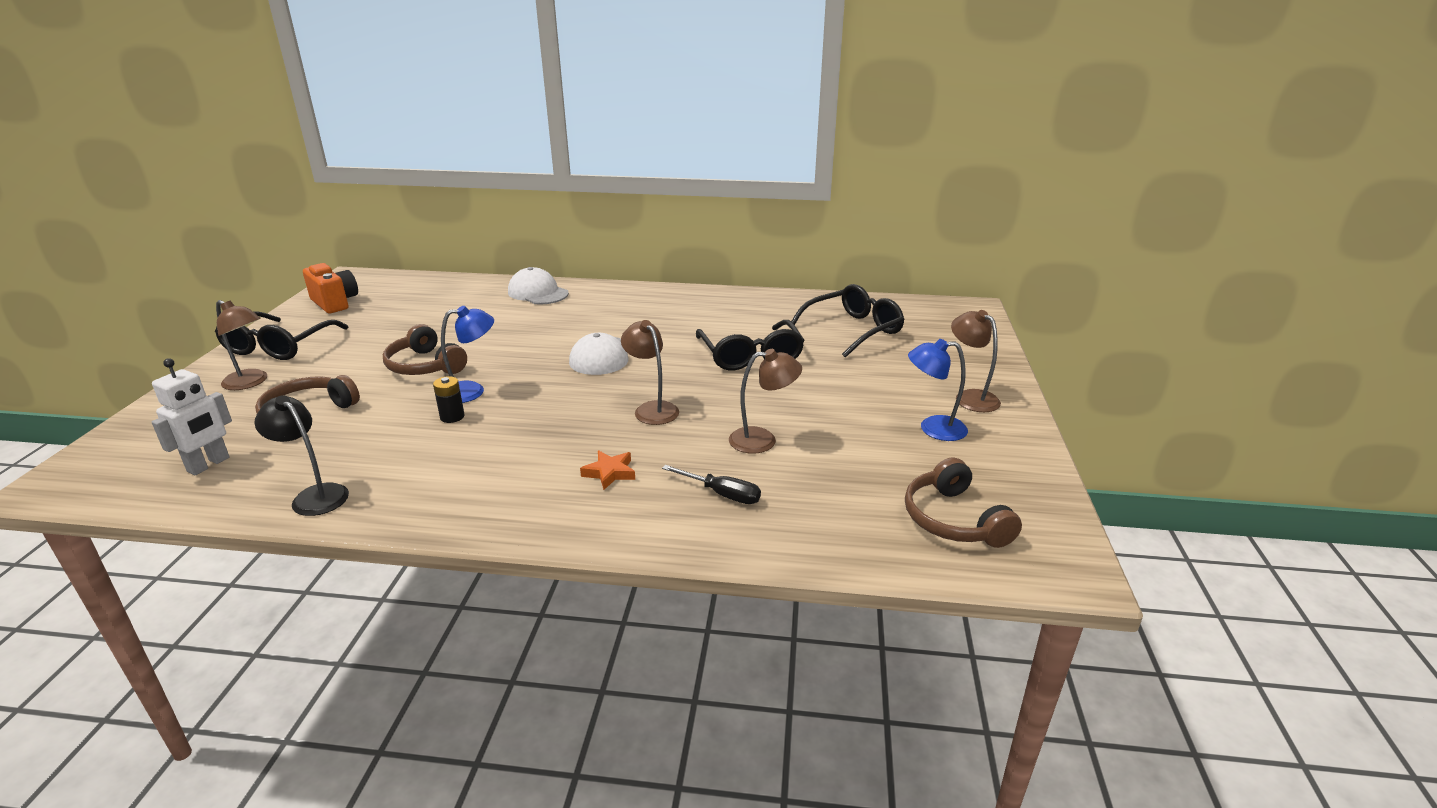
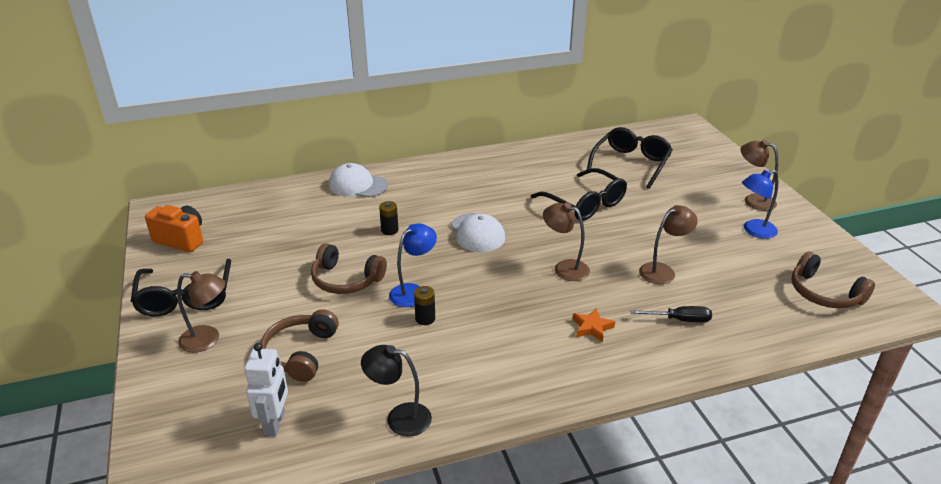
camera: 25 degrees left, 5 degrees up
none -> black battery [379,201,399,235]

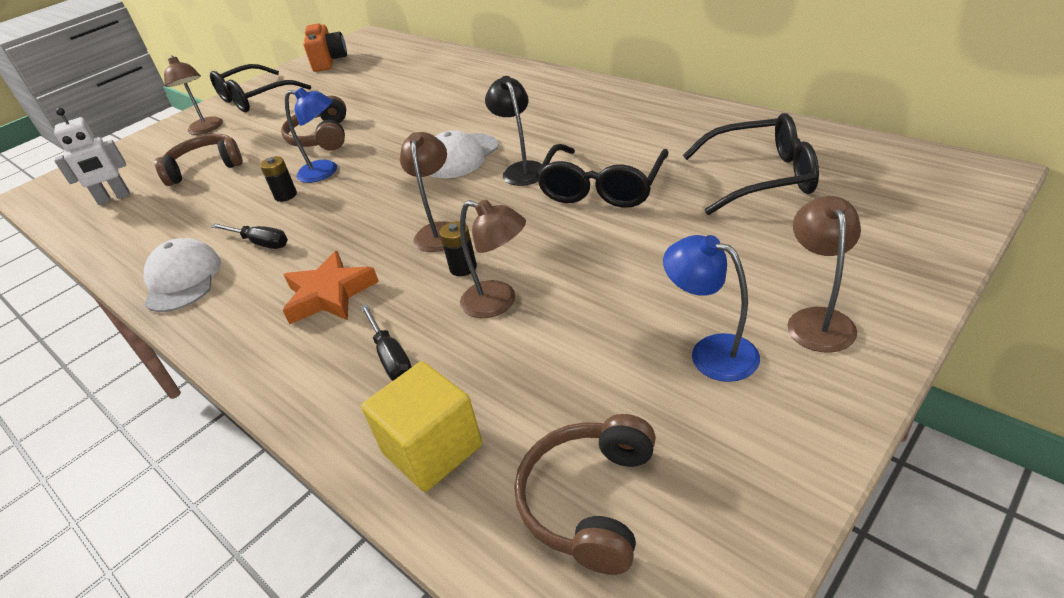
camera: 65 degrees right, 5 degrees up
white cap [329,163,388,197] -> white cap moved to [144,238,221,312]
black lamp [361,345,432,437] -> black lamp moved to [485,76,542,186]
black battery [379,201,399,235] -> black battery moved to [439,221,477,276]
orange star [573,308,615,342] -> orange star [283,251,379,324], size x1.63
none -> black screwdriver [211,223,288,249]
none -> yellow cube [361,361,482,492]

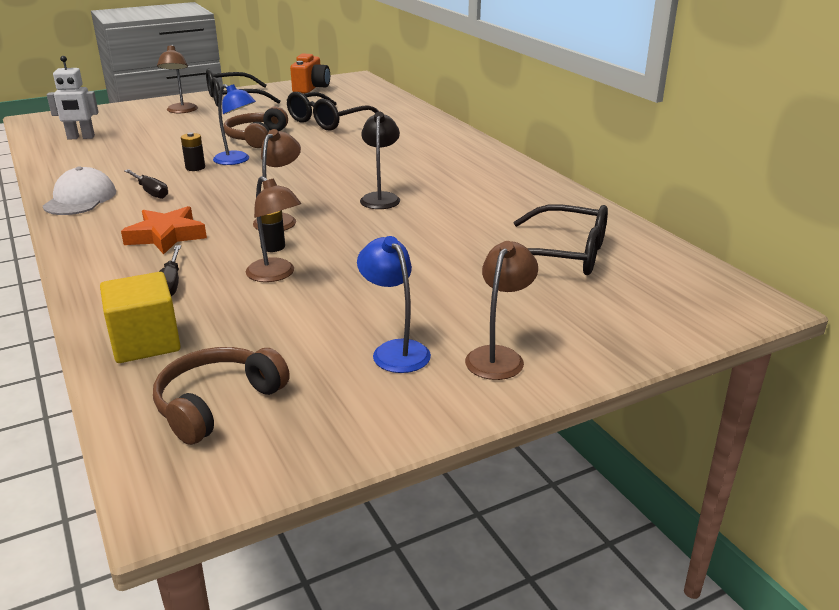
camera: 15 degrees right, 10 degrees down
brown headphones [154,134,243,186] -> none
white cap [430,130,499,178] -> none
black glasses [536,144,669,208] -> black glasses moved to [287,92,379,131]

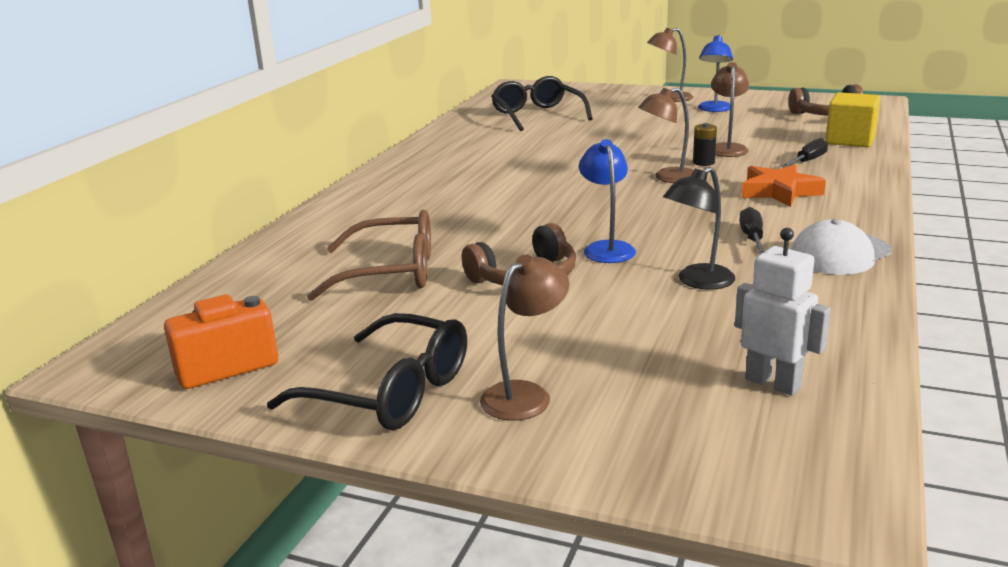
camera: 130 degrees left, 5 degrees down
black battery [181,132,205,171] -> none
black glasses [287,92,379,131] -> brown glasses [307,210,431,301]
black lamp [360,111,400,209] -> black lamp moved to [663,166,735,290]

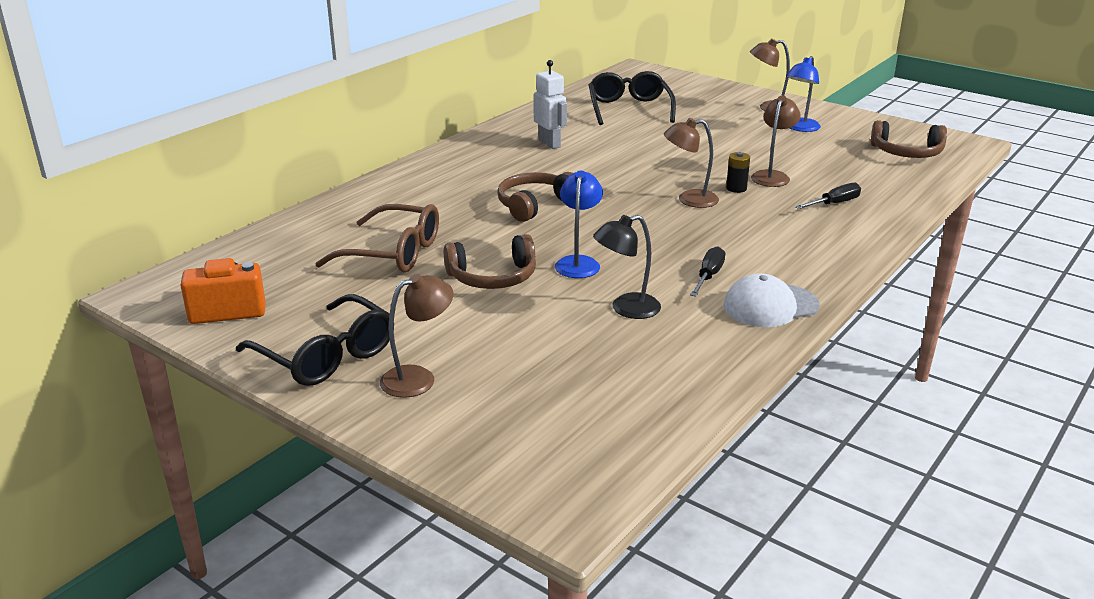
camera: 15 degrees right, 5 degrees up
white robot [735,228,831,396] -> white robot moved to [533,60,567,149]
orange star [742,164,826,207] -> none
yellow cube [825,92,881,147] -> none
none -> brown headphones [497,172,573,222]

